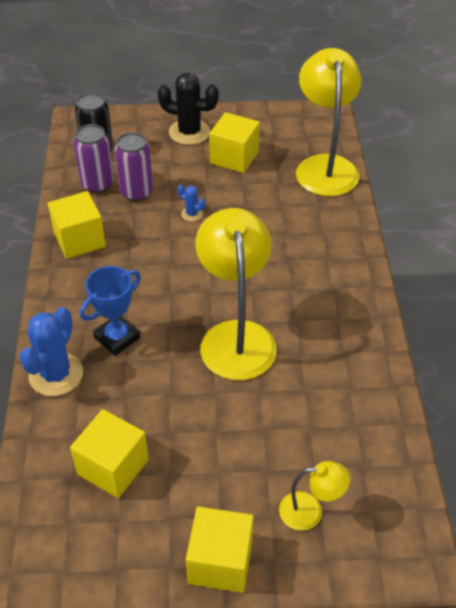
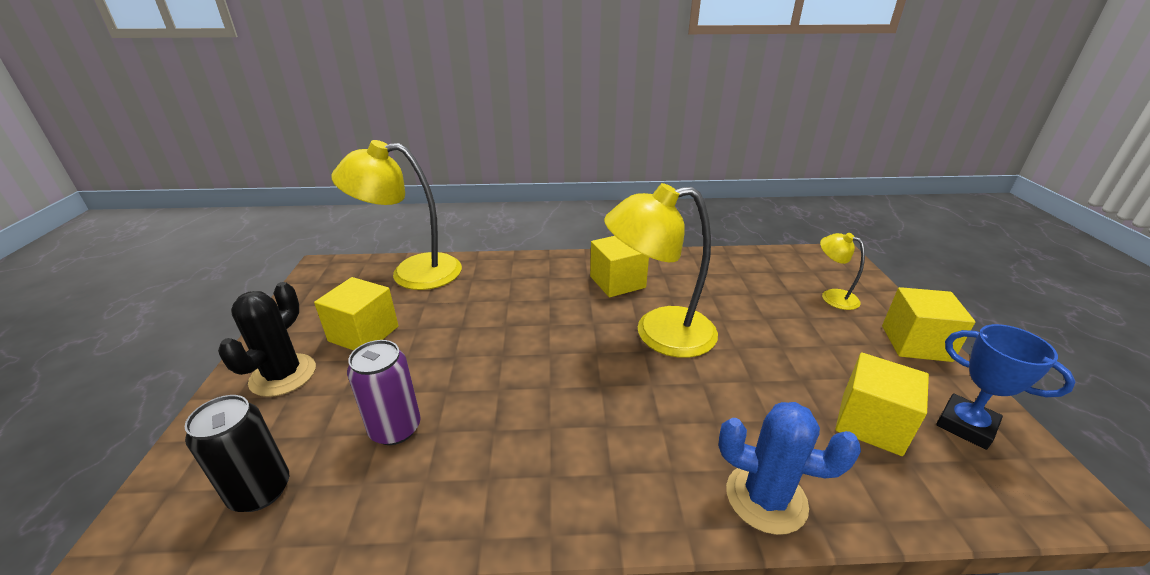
camera: 90 degrees left, 15 degrees down
yellow cube [48,191,106,259] -> yellow cube moved to [590,236,649,297]
purple can [74,124,114,193] -> none
blue trophy [80,266,141,356] -> blue trophy moved to [936,324,1076,450]
blue cactus [177,184,205,222] -> none
yellow lamp [279,461,350,531] -> yellow lamp turned 45 degrees counterclockwise [820,233,865,310]

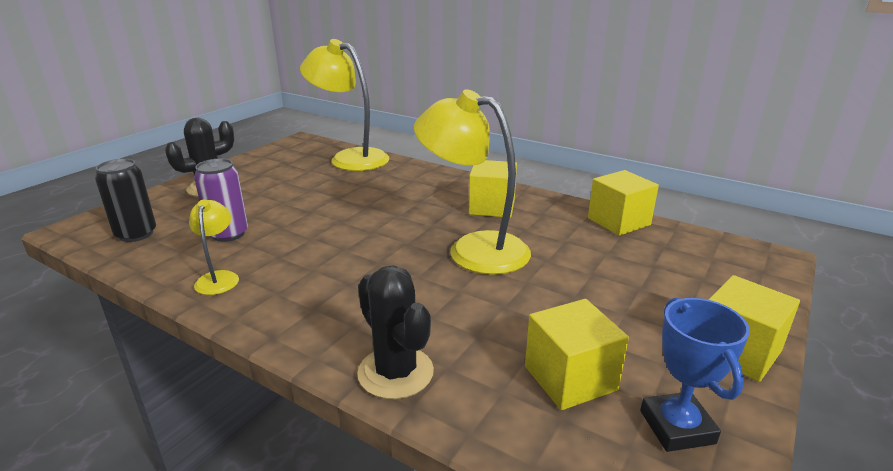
camera: 35 degrees right, 5 degrees down
yellow cube [314,277,399,350] -> yellow cube moved to [588,170,659,236]
blue cactus [718,402,861,535] -> black cactus [357,266,434,399]
yellow lamp [820,233,865,310] -> yellow lamp moved to [189,200,239,295]

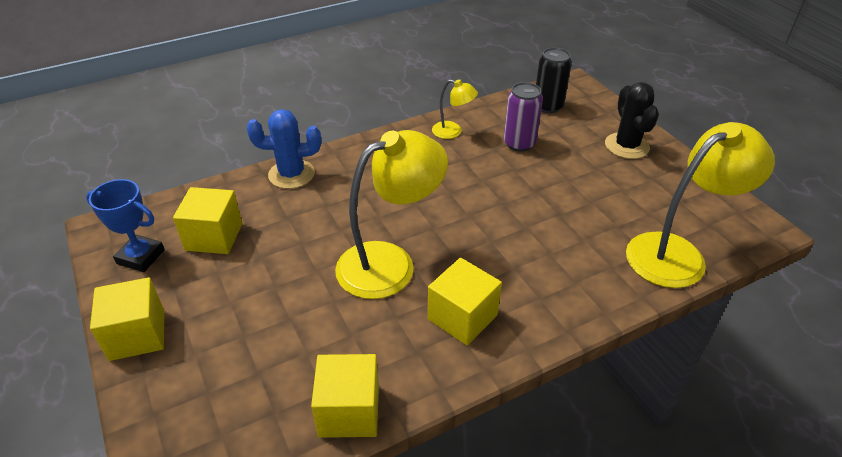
camera: 120 degrees right, 15 degrees up
black cactus [357,266,434,399] -> blue cactus [247,109,321,189]

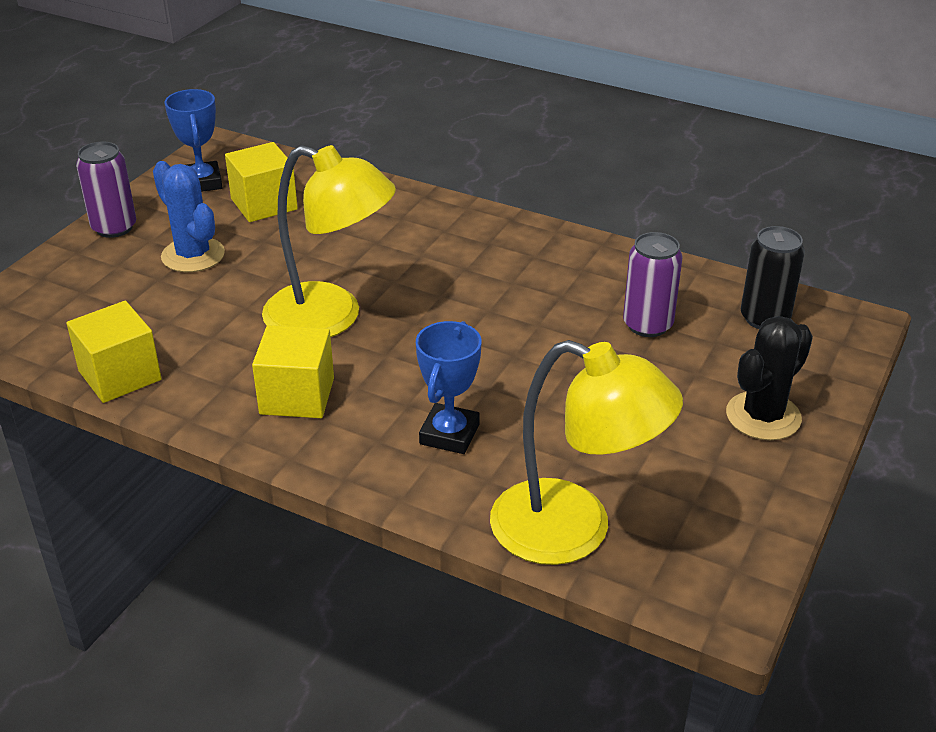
camera: 55 degrees right, 5 degrees down
yellow cube [90,277,164,361] -> purple can [76,142,136,238]
blue cactus [247,109,321,189] -> blue cactus moved to [153,161,225,272]
yellow lamp [432,79,478,139] -> none
none -> blue trophy [416,321,482,454]

